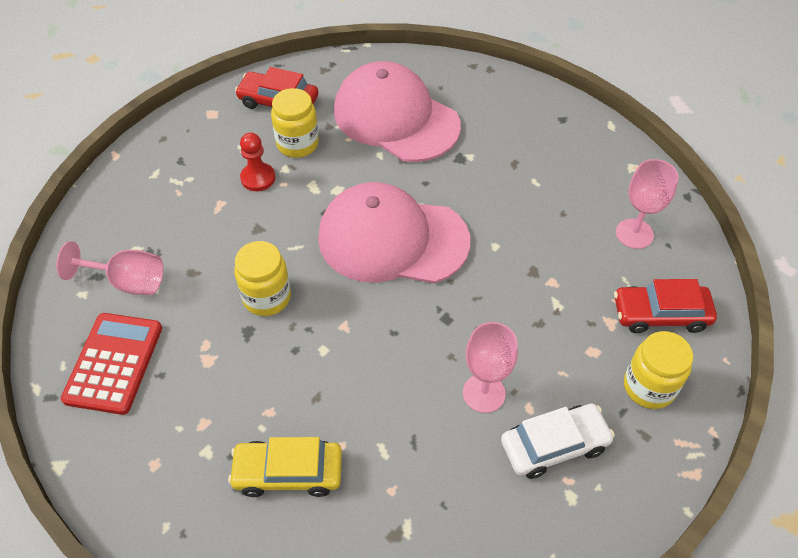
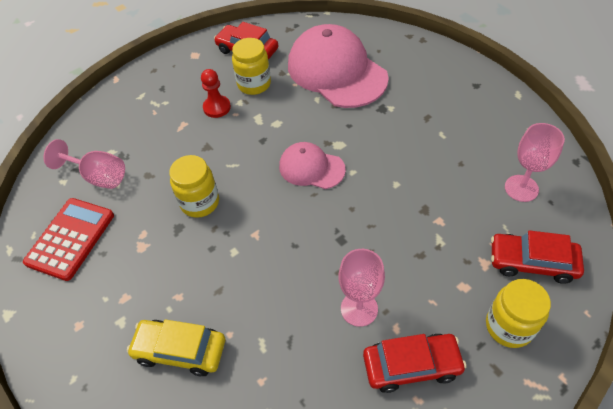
camera: 15 degrees right, 0 degrees up
pink cap [318,182,470,284] -> pink cap [279,142,346,189], size x0.53
white car [501,403,615,479] -> red car [363,334,466,393]

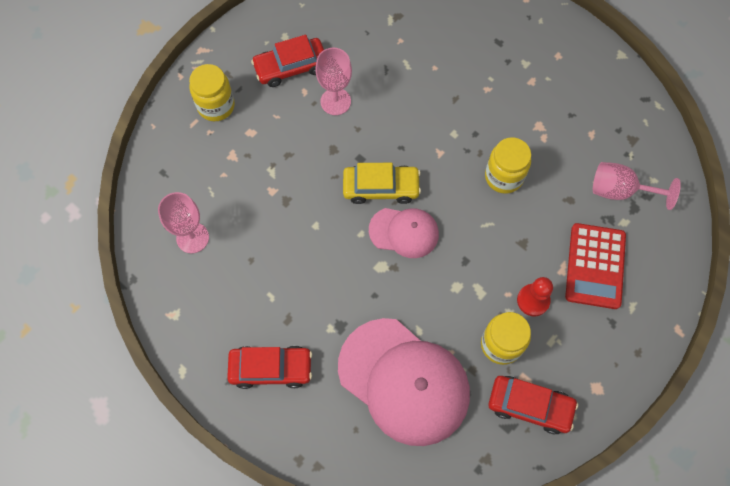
camera: 165 degrees right, 15 degrees up
red calculator [23,198,114,281] -> red calculator moved to [565,223,626,309]
yellow car [127,319,225,376] -> yellow car moved to [343,163,421,204]
red car [491,230,584,284] -> red car moved to [227,346,312,389]

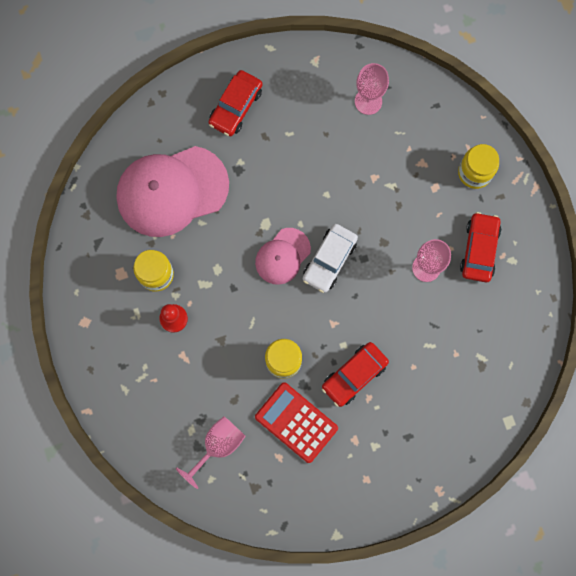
camera: 120 degrees right, 10 degrees up
yellow car [343,163,421,204] -> white car [303,224,358,293]
red car [488,376,578,435] -> red car moved to [322,342,389,407]
red calculator [565,223,626,309] -> red calculator moved to [255,382,338,463]

